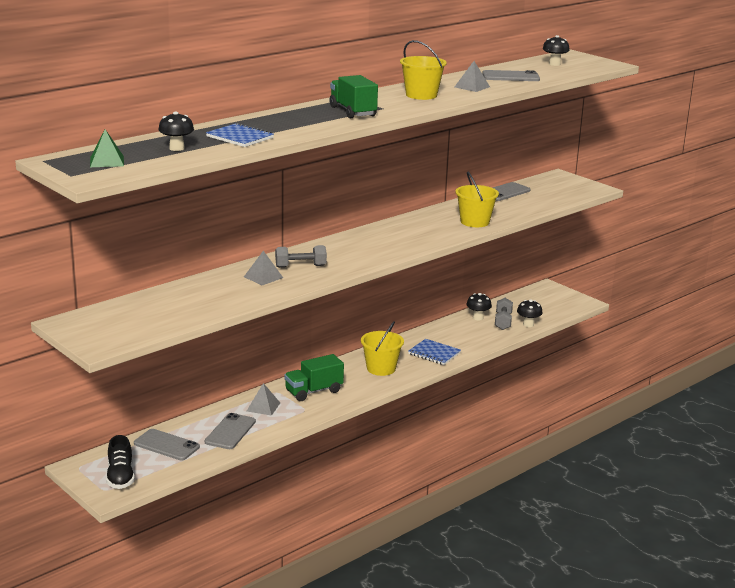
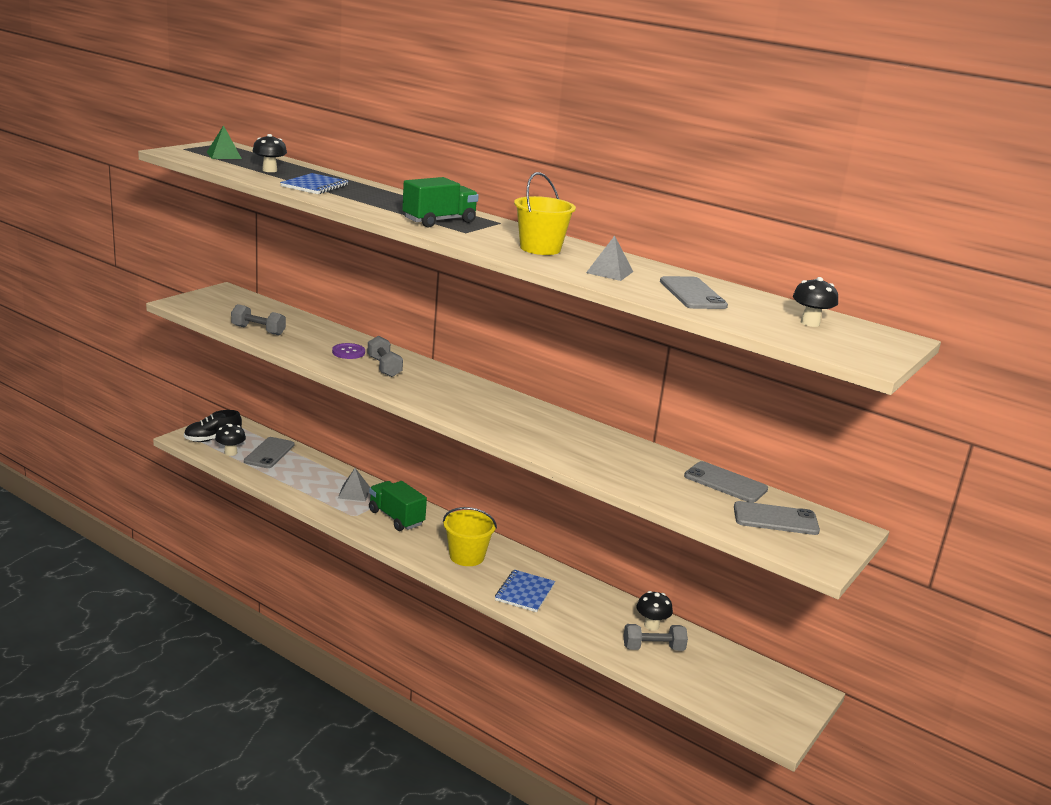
camera: 75 degrees right, 0 degrees up
grey phone [205,413,256,449] -> grey phone moved to [734,501,820,535]
grey pyramid [244,251,283,285] -> purple button [332,343,365,359]
yellow bucket [455,172,499,227] -> none
black mushroom [517,299,543,327] -> black mushroom moved to [215,424,246,456]
none -> grey dumbbell [231,304,286,335]

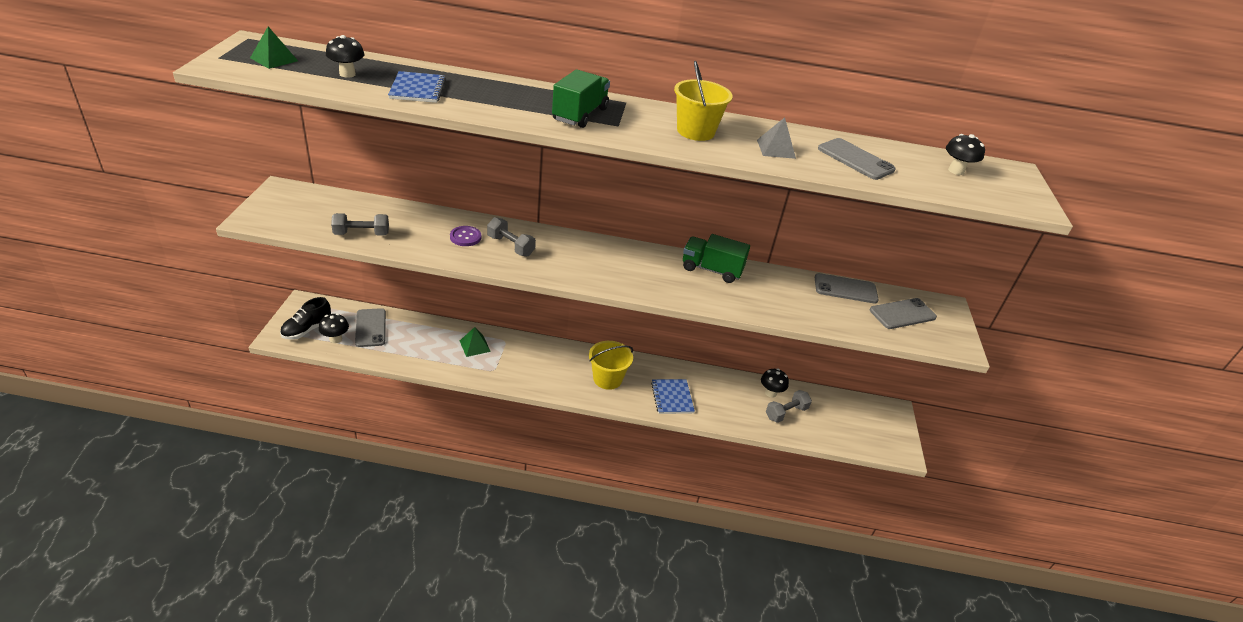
camera: 30 degrees left, 15 degrees up
grey pyramid [338,468,370,501] -> green pyramid [460,327,491,357]
green truck [369,481,427,531] -> green truck moved to [683,234,750,283]

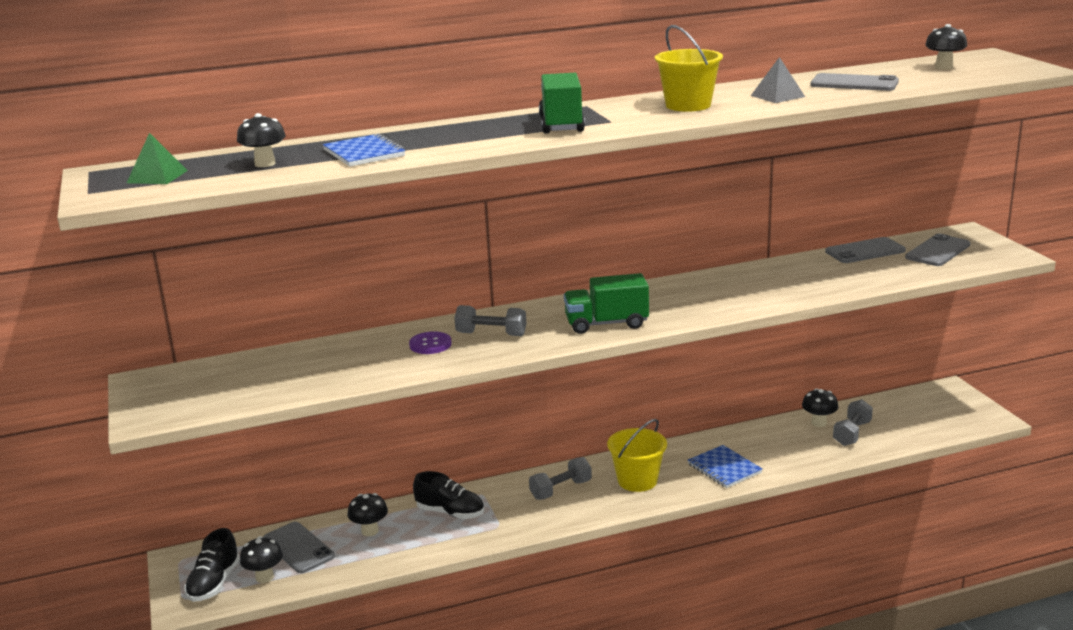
camera: 20 degrees left, 15 degrees down
grey dumbbell [331,213,389,236] -> grey dumbbell moved to [529,457,592,500]
green pyramid [460,327,491,357] -> black shoe [413,471,484,519]
green truck [683,234,750,283] -> green truck moved to [564,273,649,334]
none -> black mushroom [348,493,388,536]

